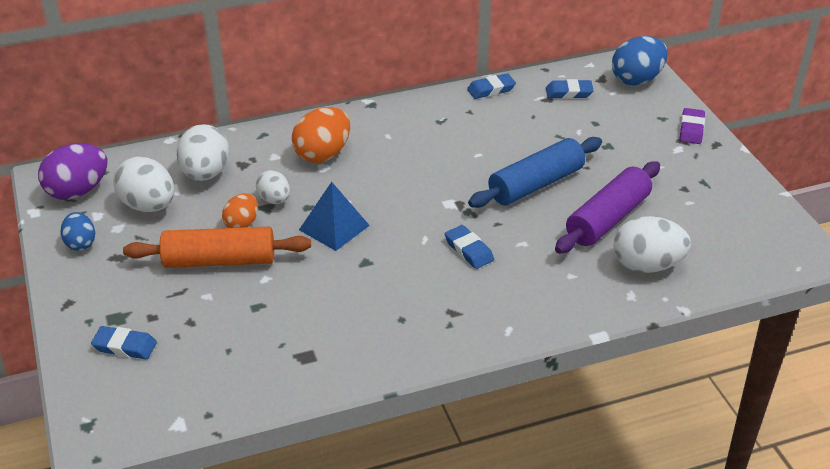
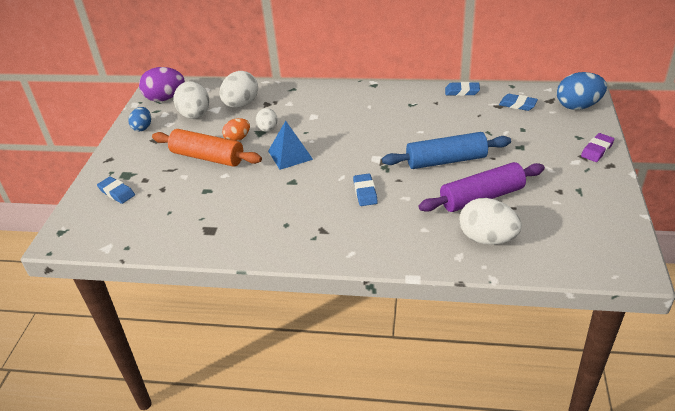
camera: 30 degrees right, 0 degrees up
orange egg [292,107,350,163] -> none

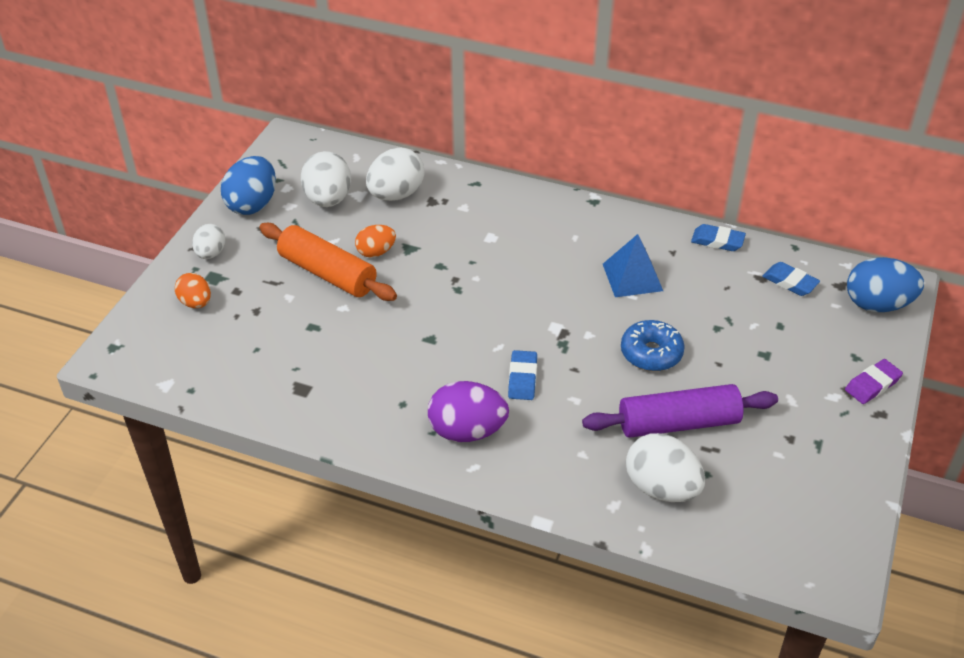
camera: 10 degrees right, 5 degrees up
blue eraser [97,176,135,204] -> orange egg [175,273,211,308]
blue egg [128,107,151,131] -> blue egg [221,156,276,215], size x1.66
purple egg [139,67,185,102] -> purple egg moved to [428,381,509,442]
white egg [256,108,278,132] -> white egg moved to [192,224,225,259]
blue pyramid [268,121,313,170] -> blue pyramid moved to [603,234,663,297]
blue rolling pin [382,132,511,169] -> blue donut [621,320,685,371]

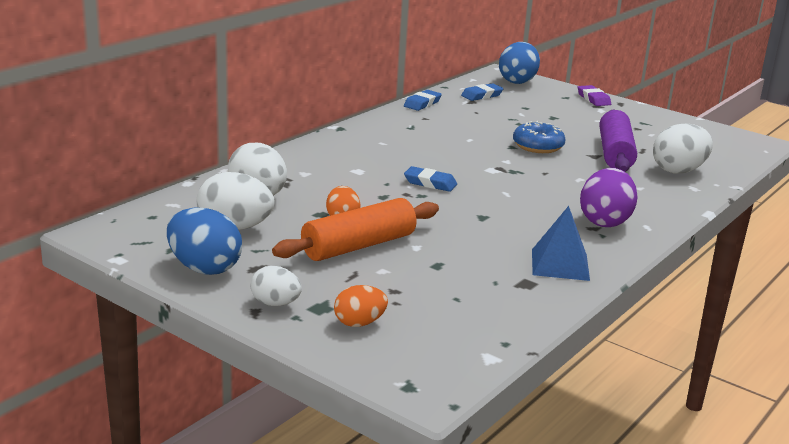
camera: 75 degrees left, 20 degrees down
blue eraser [508,350,537,400] -> blue eraser moved to [404,166,457,192]
blue pyramid [603,234,663,297] -> blue pyramid moved to [532,206,590,281]

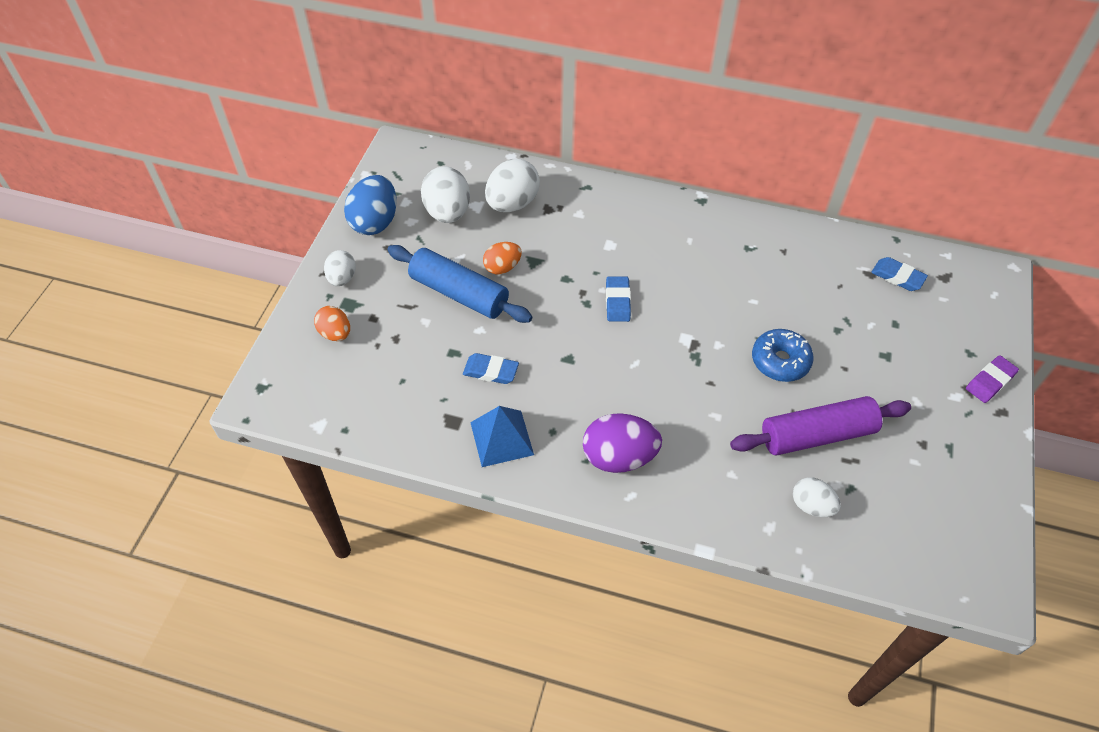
camera: 70 degrees right, 30 degrees up
orange rolling pin [272,198,439,261] -> blue rolling pin [388,245,533,323]
blue eraser [404,90,442,111] -> blue eraser moved to [463,353,519,384]
blue egg [499,42,540,84] -> none
white egg [653,123,713,174] -> white egg [793,477,841,517], size x0.60

